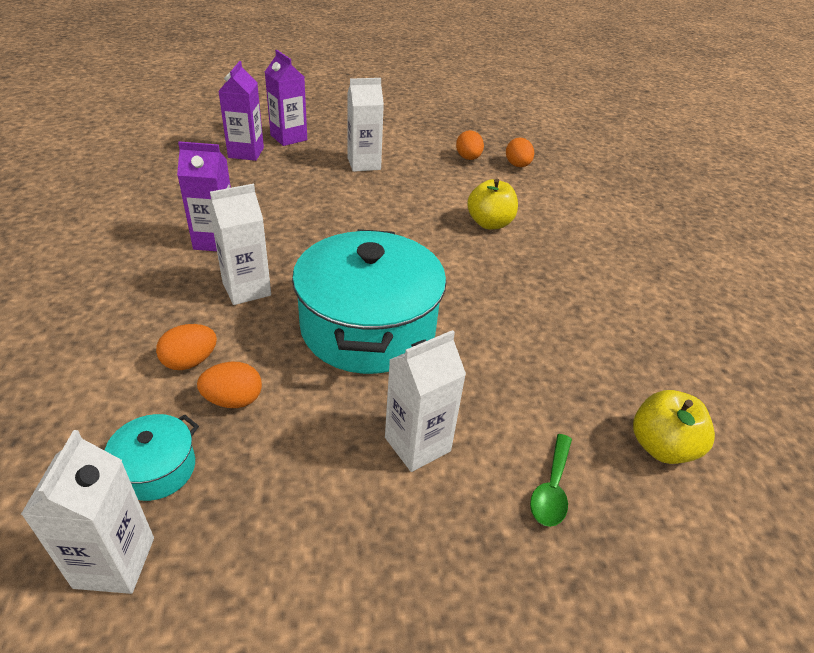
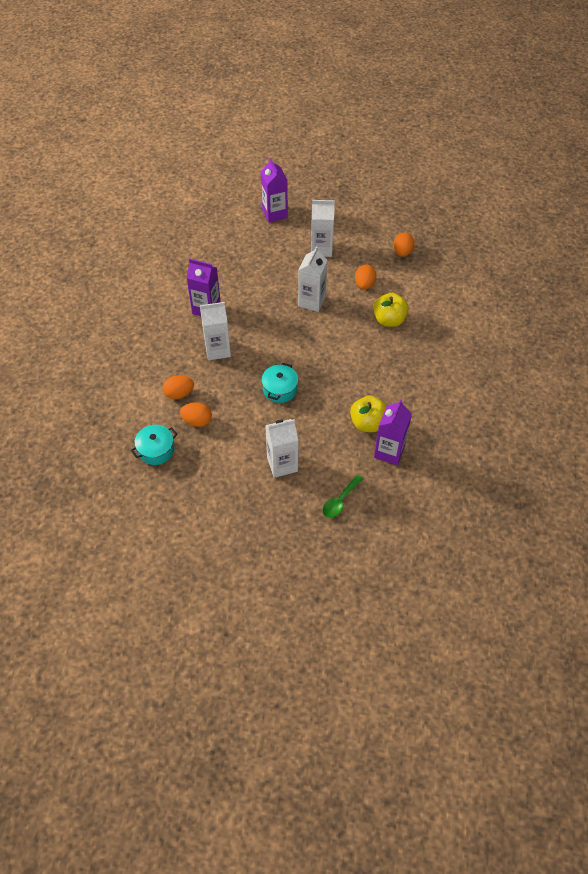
camera: 20 degrees right, 15 degrees up
white carton [21,430,154,594] -> white carton moved to [298,246,328,312]
purple carton [218,61,264,161] -> purple carton moved to [374,399,412,465]
turquoise pot [292,229,446,374] -> turquoise pot [261,363,298,403], size x0.43
orange egg [506,137,534,167] -> orange egg moved to [355,264,377,289]
yellow apple [633,390,715,464] -> yellow apple moved to [350,395,387,432]

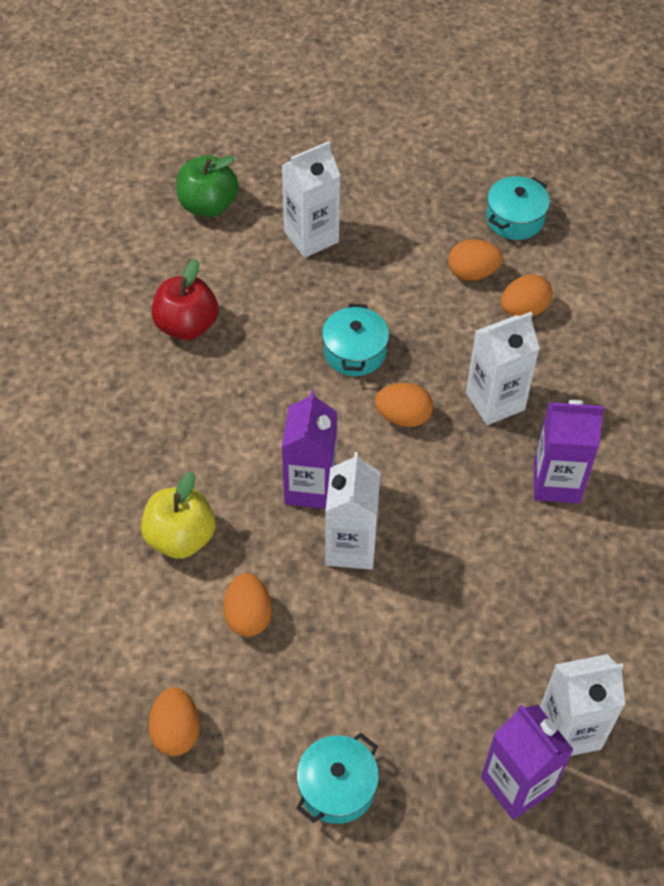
camera: 165 degrees right, 0 degrees up
white carton [311,200,335,257] -> white carton moved to [540,654,625,756]
green spoon [323,475,363,518] -> green apple [176,155,239,217]
yellow apple [350,395,387,432] -> red apple [152,259,218,340]
purple carton [374,399,412,465] -> purple carton moved to [282,390,337,509]
none -> turquoise pot [296,733,379,824]
none -> orange egg [375,383,433,427]

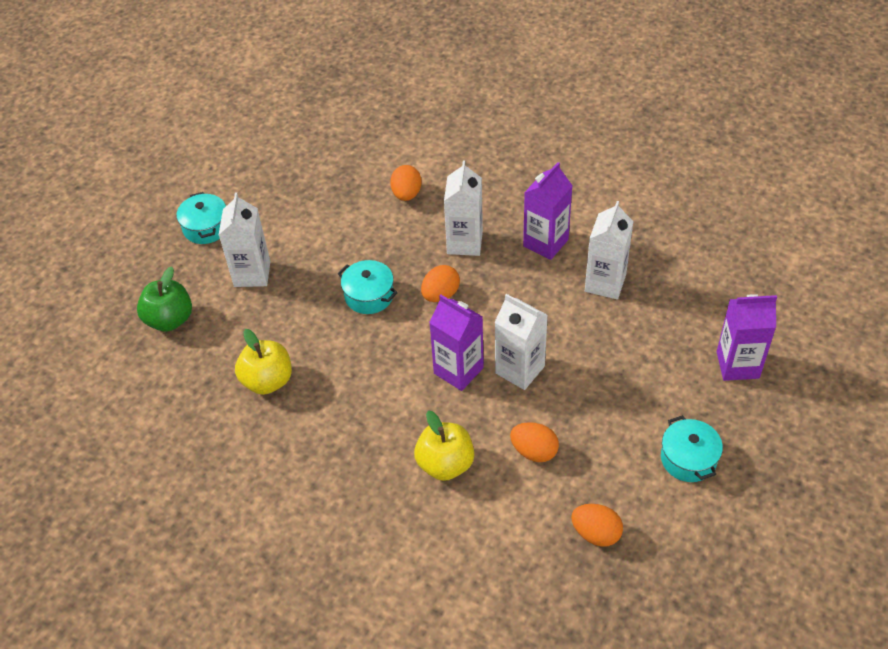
camera: 55 degrees left, 5 degrees down
red apple [152,259,218,340] -> yellow apple [235,329,292,395]
orange egg [448,239,503,281] -> none
turquoise pot [486,176,550,240] -> turquoise pot moved to [176,192,226,244]
white carton [540,654,625,756] -> white carton moved to [585,201,634,299]

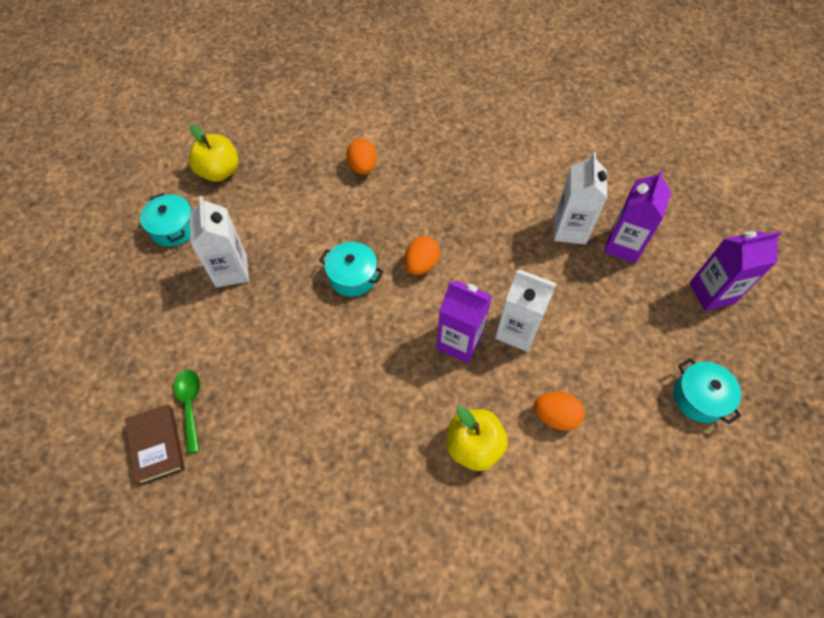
camera: 15 degrees left, 10 degrees up
green apple [137,267,192,332] -> none
yellow apple [235,329,292,395] -> yellow apple moved to [188,125,239,182]
white carton [444,161,483,256] -> none
purple carton [523,162,573,260] -> purple carton moved to [604,170,671,263]
orange egg [571,504,623,547] -> none
none -> brown book [125,404,185,485]
none -> green spoon [174,370,200,454]

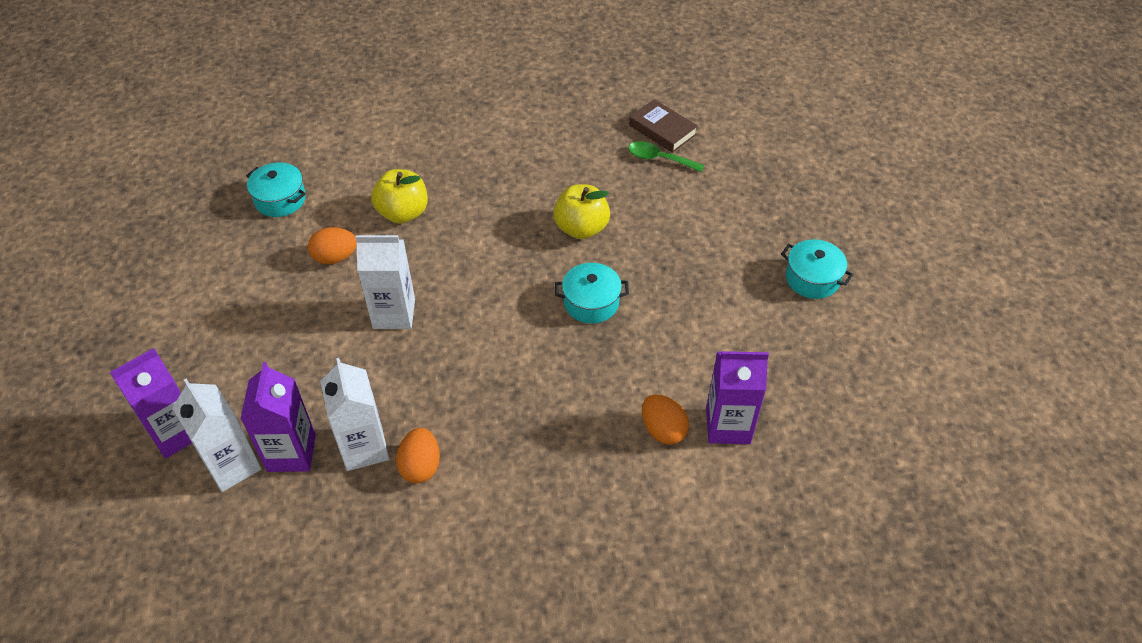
camera: 155 degrees right, 10 degrees down
green spoon [174,370,200,454] -> green spoon turned 150 degrees clockwise [628,141,705,172]
yellow apple [188,125,239,182] -> yellow apple moved to [553,184,610,239]
white carton [189,196,249,287] -> white carton moved to [172,379,261,492]
orange egg [405,236,440,275] -> orange egg moved to [396,428,440,483]
purple carton [436,280,492,363] -> purple carton moved to [706,351,769,444]
turquoise pot [674,358,741,424] -> turquoise pot moved to [246,162,306,217]

